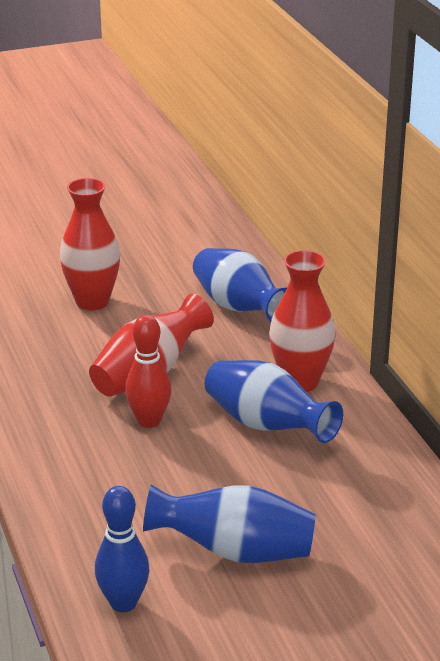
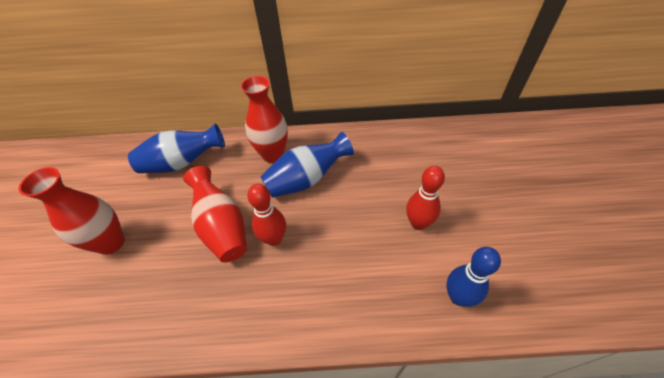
camera: 70 degrees left, 20 degrees up
blue vase [143,484,316,563] -> red bowling pin [406,166,445,230]

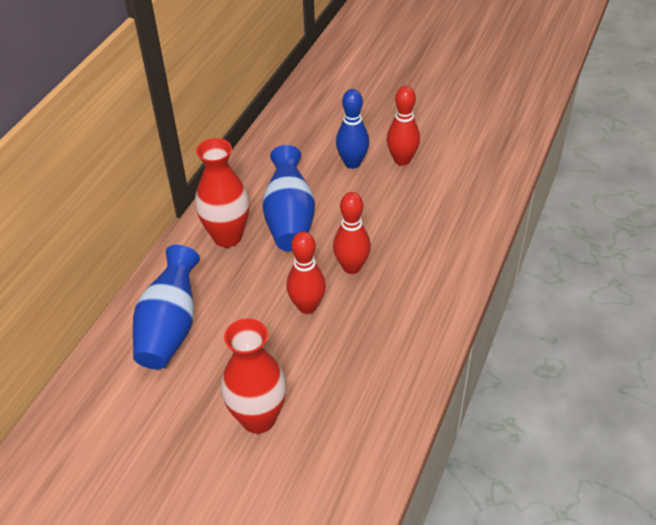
camera: 65 degrees left, 5 degrees down
red vase [183,166,247,263] -> red bowling pin [286,231,326,314]
blue bowling pin [446,247,501,307] -> blue bowling pin moved to [336,89,369,169]

